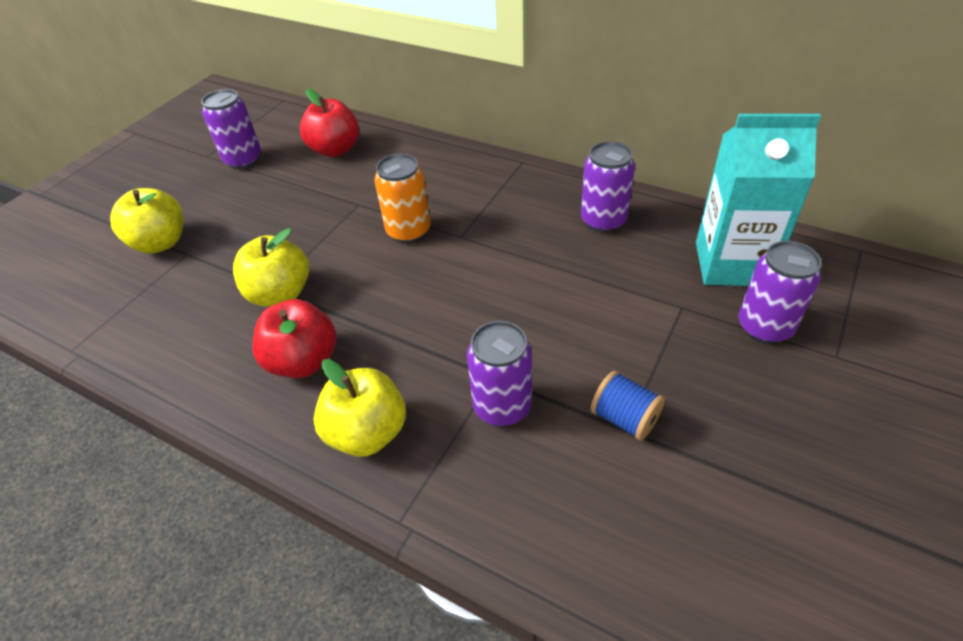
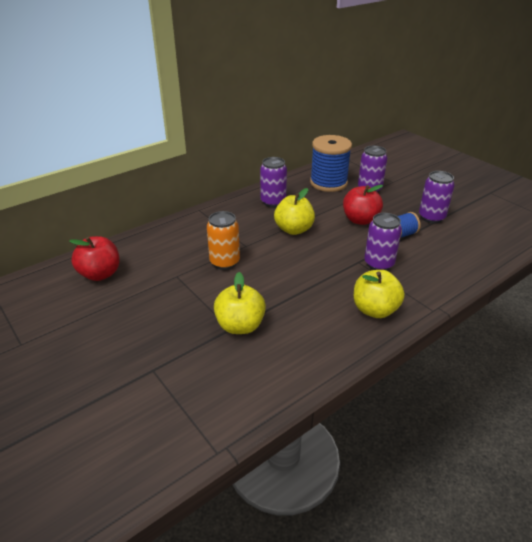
camera: 70 degrees left, 10 degrees down
yellow apple [110,188,183,254] -> yellow apple moved to [274,188,315,235]
purple can [201,89,261,169] -> purple can moved to [419,171,454,223]
red apple [252,299,337,378] -> red apple moved to [343,185,383,225]
turquoise carton [696,114,821,286] -> blue spool [310,135,352,192]

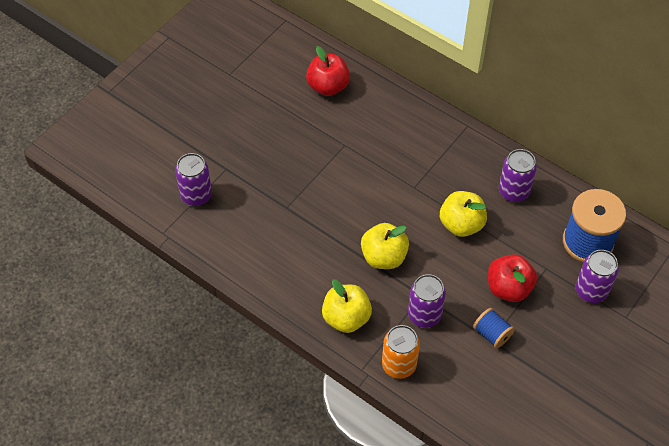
camera: 75 degrees right, 20 degrees up
orange can [207,211,240,270] -> orange can moved to [382,325,420,379]
yellow apple [214,272,266,334] -> yellow apple moved to [361,223,409,269]
purple can [419,171,454,223] -> purple can moved to [175,153,212,206]

